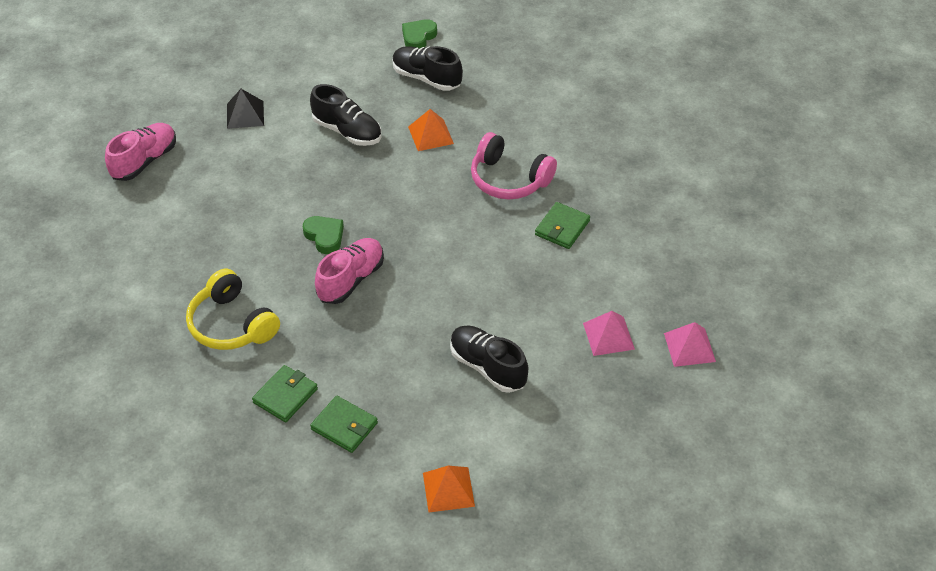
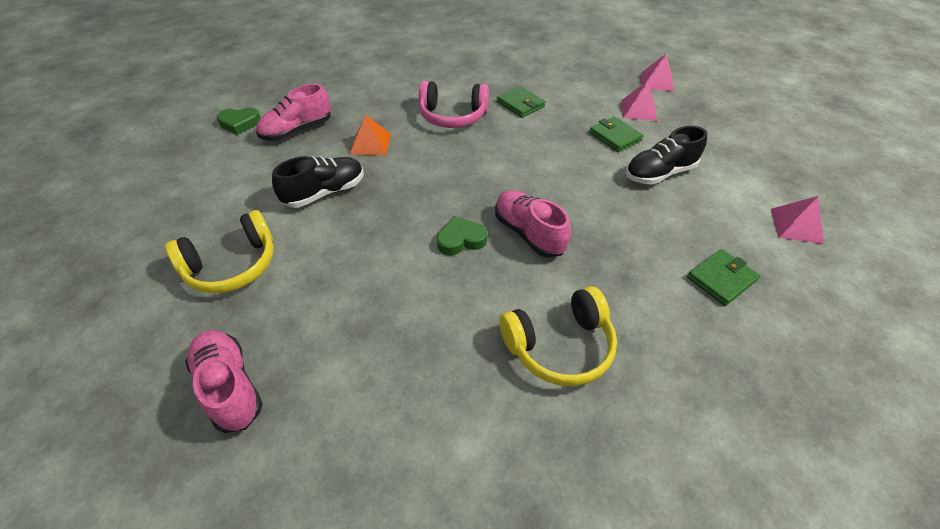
camera: 70 degrees left, 0 degrees up
black pyramid [227,89,264,129] -> yellow headphones [165,210,274,293]
green wallet [252,365,318,422] -> green wallet moved to [589,116,644,152]
black shoe [392,46,463,91] -> pink shoe [256,83,331,141]
green heart [402,19,437,48] -> green heart turned 60 degrees counterclockwise [217,107,261,135]
orange pyramid [423,466,475,512] -> pink pyramid [771,196,824,244]
pink headphones [471,132,557,199] -> pink headphones turned 45 degrees clockwise [419,81,489,128]

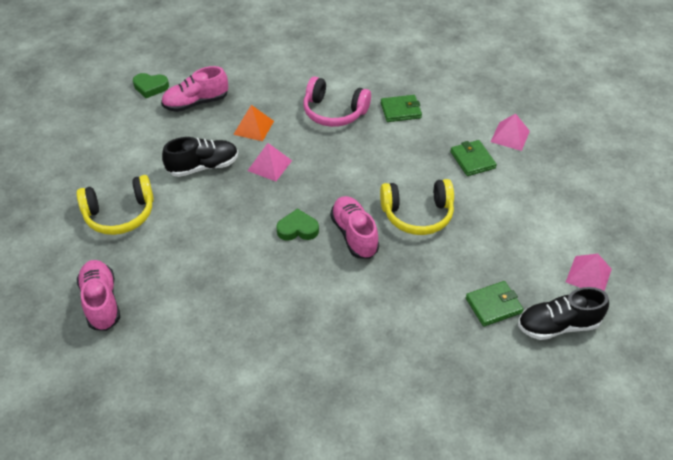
camera: 15 degrees right, 0 degrees up
green wallet [497,86,545,118] -> green wallet turned 75 degrees counterclockwise [381,95,422,122]
yellow headphones [500,286,617,386] -> yellow headphones moved to [380,179,454,235]
black shoe [626,126,707,185] -> black shoe moved to [518,287,609,340]
pink pyramid [641,54,674,92] -> pink pyramid moved to [248,143,292,181]

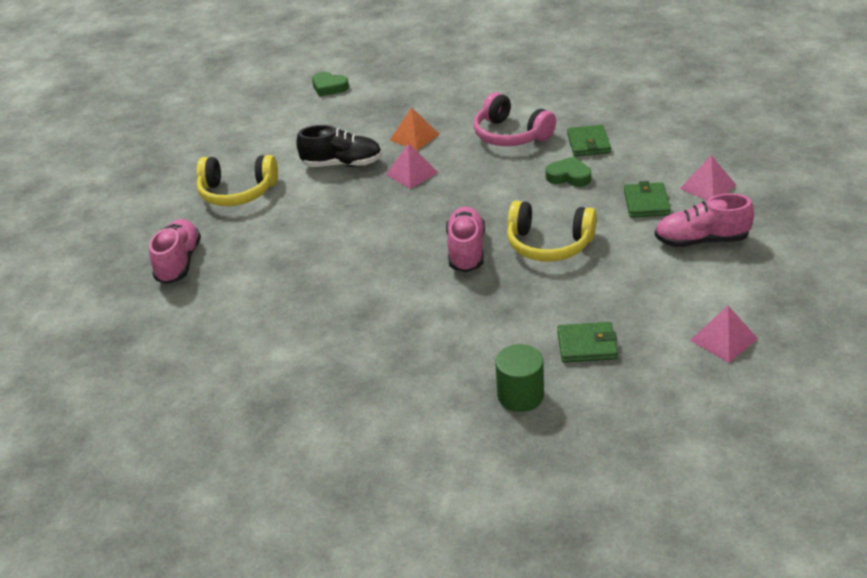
camera: 25 degrees right, 10 degrees down
pink shoe [161,66,228,112] -> pink shoe moved to [655,193,754,247]
green heart [276,208,319,241] -> green heart moved to [546,156,591,187]
green wallet [381,95,422,122] -> green wallet turned 75 degrees clockwise [567,125,611,157]
black shoe [518,287,609,340] -> none
none -> green cylinder [495,344,544,412]

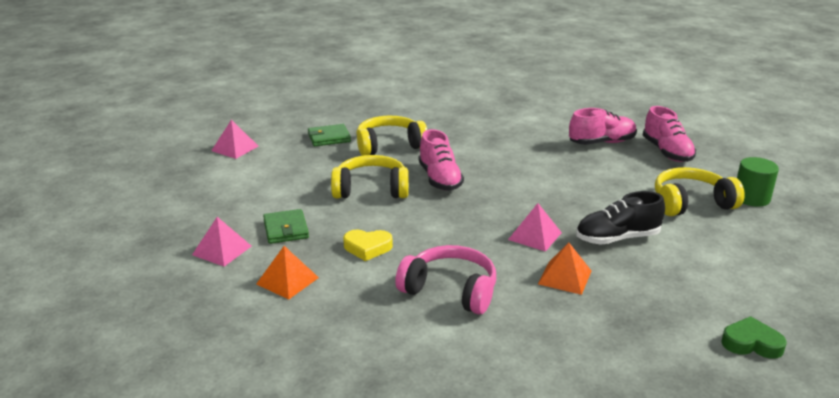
camera: 160 degrees right, 10 degrees down
green cylinder [495,344,544,412] -> green cylinder moved to [737,157,779,207]
green heart [546,156,591,187] -> yellow heart [343,230,393,261]
green wallet [567,125,611,157] -> none
pink shoe [655,193,754,247] -> pink shoe moved to [569,108,637,145]
none -> orange pyramid [256,246,319,299]
none -> yellow headphones [356,116,427,156]

